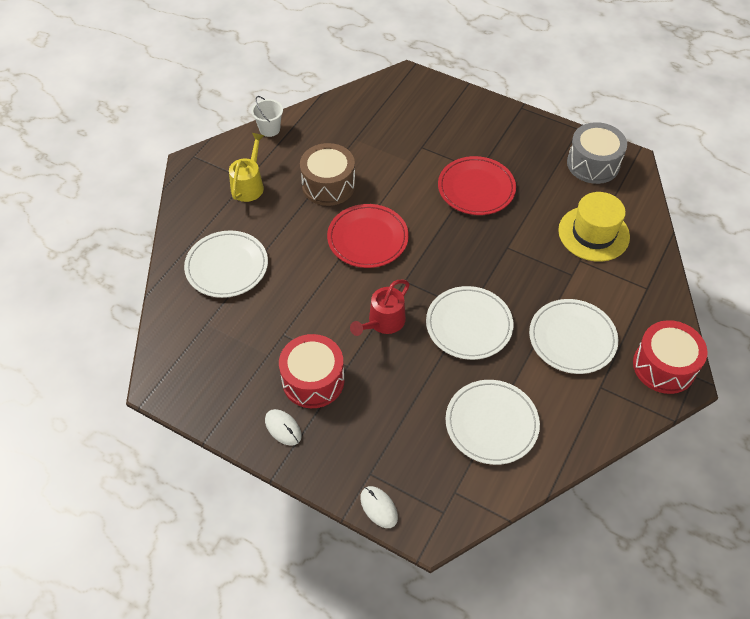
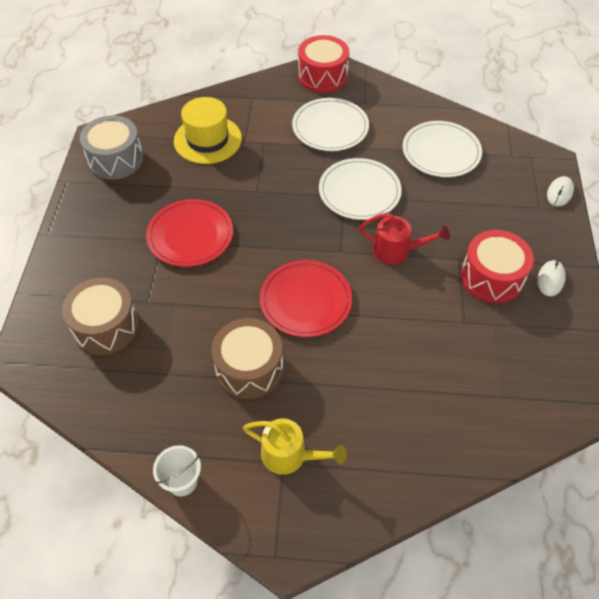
camera: 115 degrees left, 0 degrees up
white plate [184,230,268,298] -> none
yellow watering can [229,133,264,202] -> yellow watering can turned 150 degrees counterclockwise [243,418,347,475]
none -> brown drum [62,277,139,355]

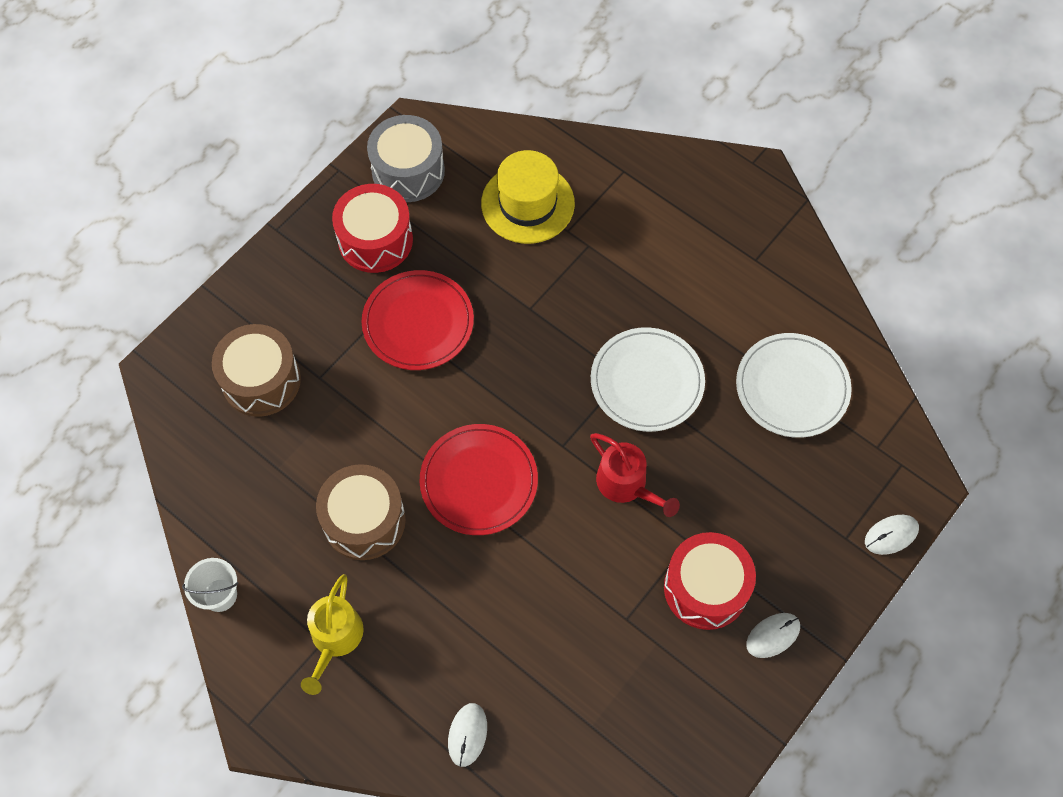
camera: 35 degrees right, 10 degrees up
yellow watering can [243,418,347,475] -> yellow watering can turned 45 degrees clockwise [301,574,364,695]
white plate [292,98,369,151] -> none
red drum [298,35,349,93] -> red drum moved to [332,184,413,273]
none -> white mouse [448,703,487,767]

